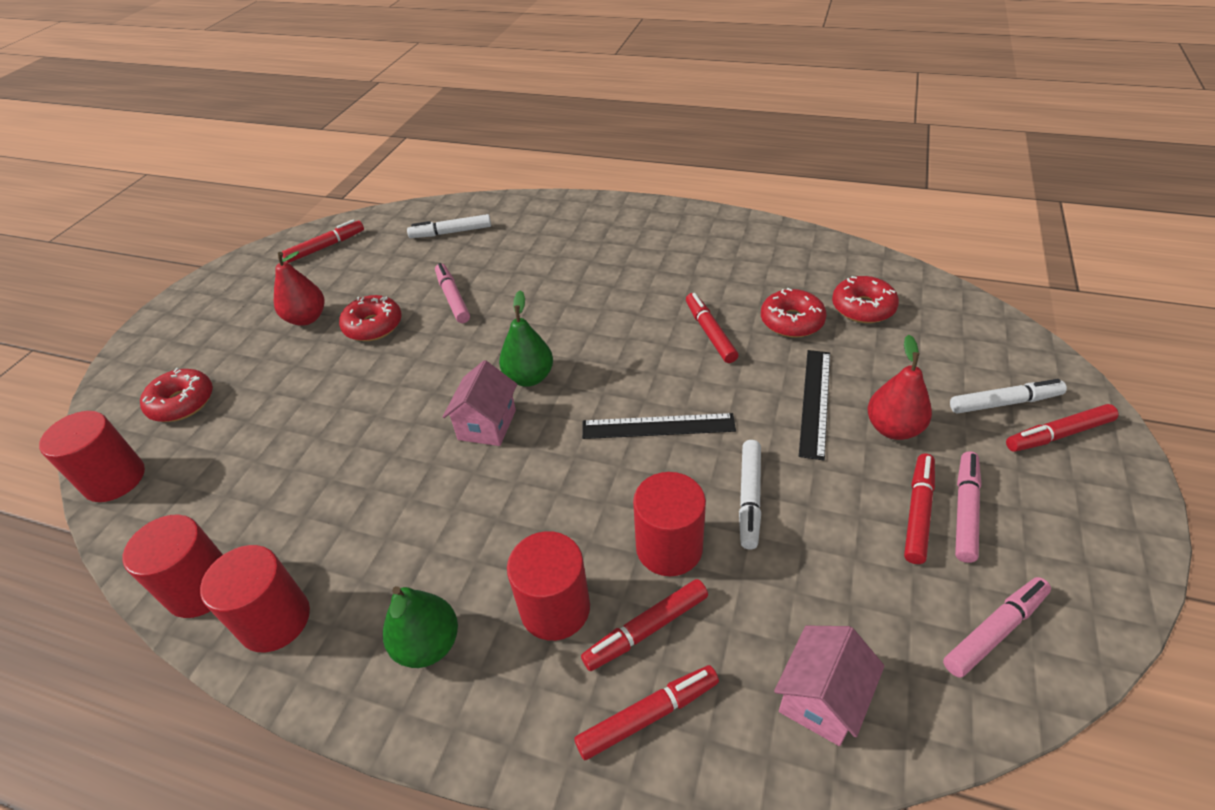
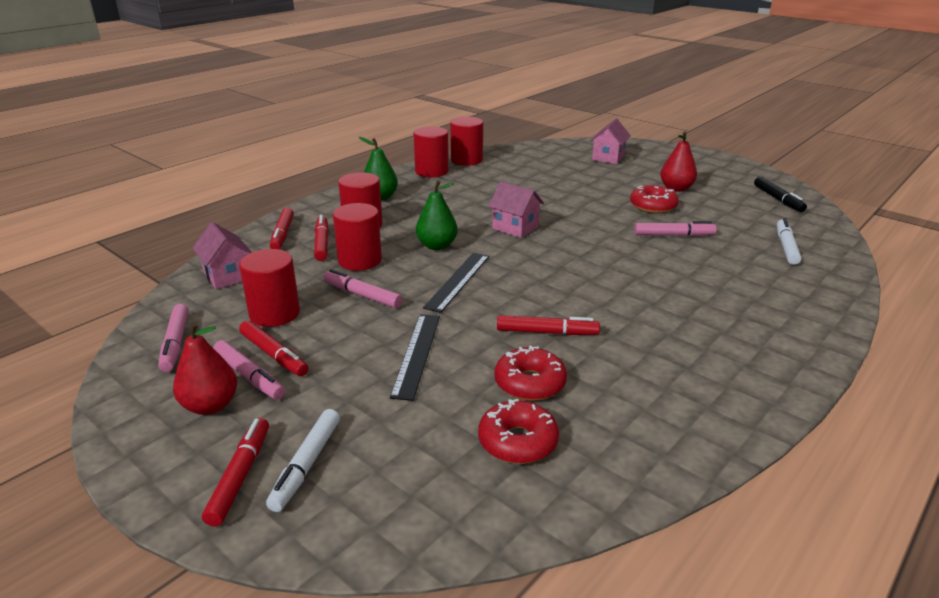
camera: 110 degrees right, 15 degrees down
red cylinder [39,411,145,502] -> red cylinder moved to [239,249,300,327]
red donut [140,368,213,422] -> pink house [590,119,631,164]
red marker [282,219,364,263] -> black marker [754,177,807,212]
green pear [499,290,553,387] -> green pear moved to [416,181,458,250]
white marker [739,440,761,549] -> pink marker [323,269,403,308]
black ruler [799,350,830,461] -> black ruler turned 60 degrees clockwise [390,314,440,401]
red pear [868,335,932,440] -> red pear moved to [173,322,237,415]

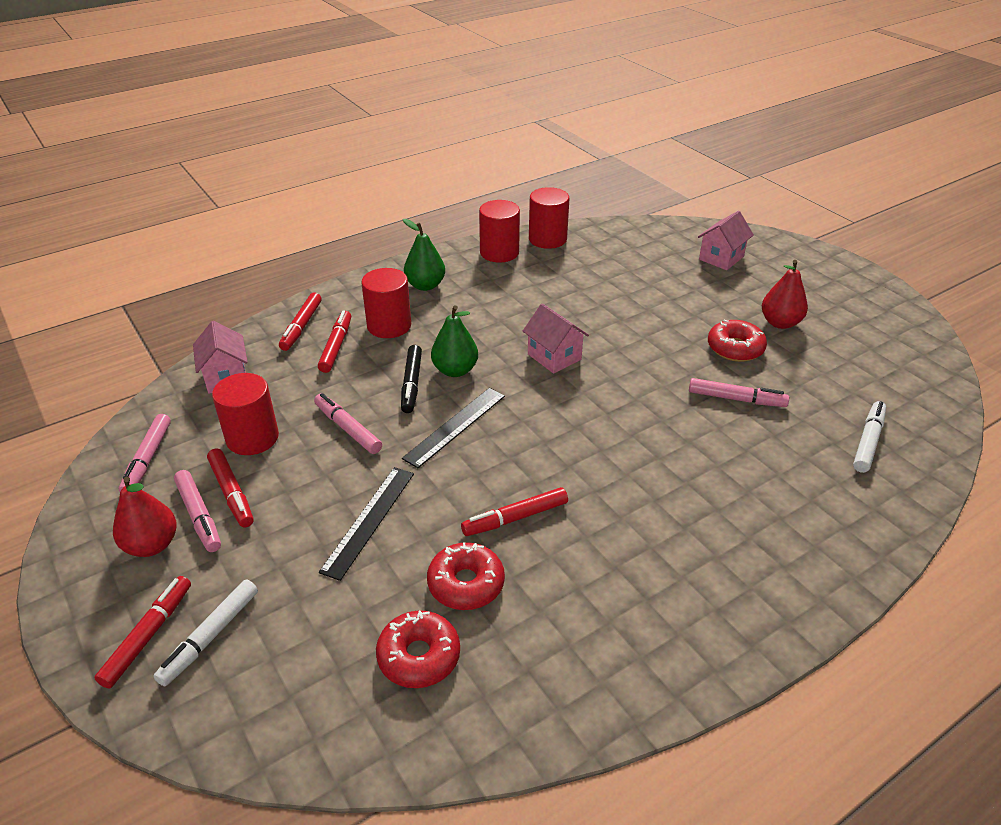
camera: 15 degrees right, 10 degrees up
red cylinder [333,203,382,271] -> none
red marker [497,315,600,335] -> red marker turned 135 degrees clockwise [461,487,568,536]
black marker [754,177,807,212] -> black marker moved to [401,345,422,413]

